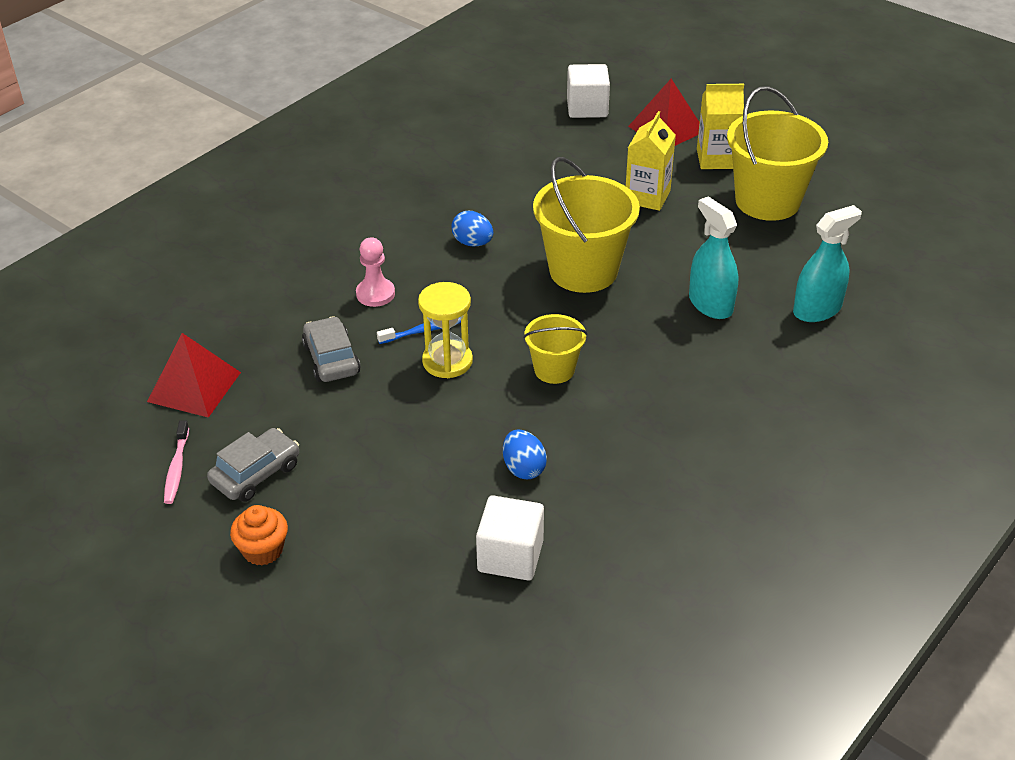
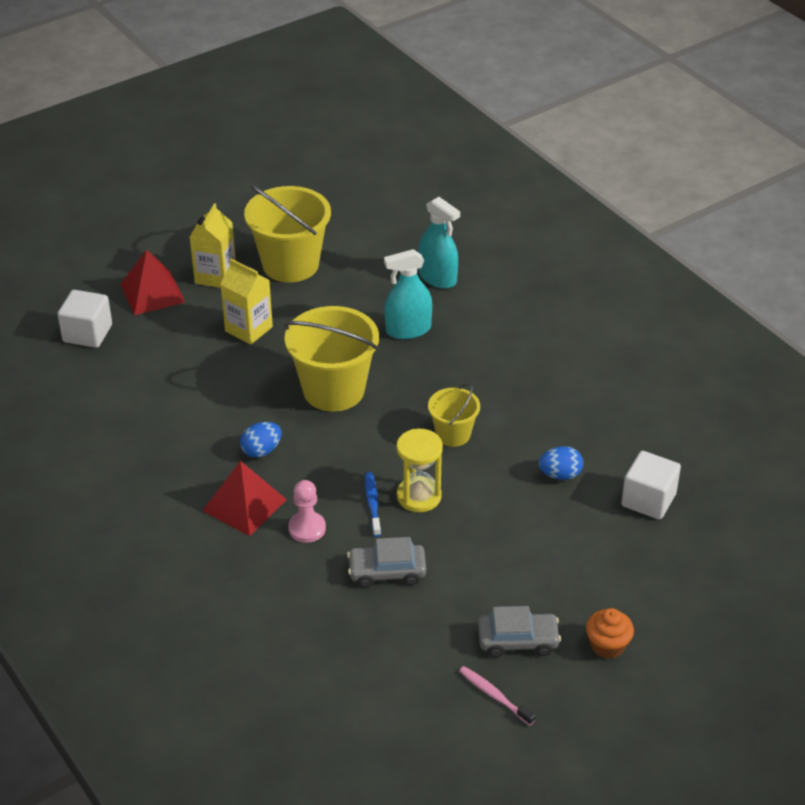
camera: 75 degrees left, 0 degrees up
red pyramid [147,333,241,418] -> red pyramid moved to [203,461,287,536]
pink toothbrush [164,421,189,504] -> pink toothbrush turned 150 degrees counterclockwise [459,666,535,726]
grey car [207,428,299,502] -> grey car turned 120 degrees clockwise [478,606,561,657]
turquoise spray bottle [793,205,862,322] -> turquoise spray bottle turned 150 degrees clockwise [418,197,460,289]

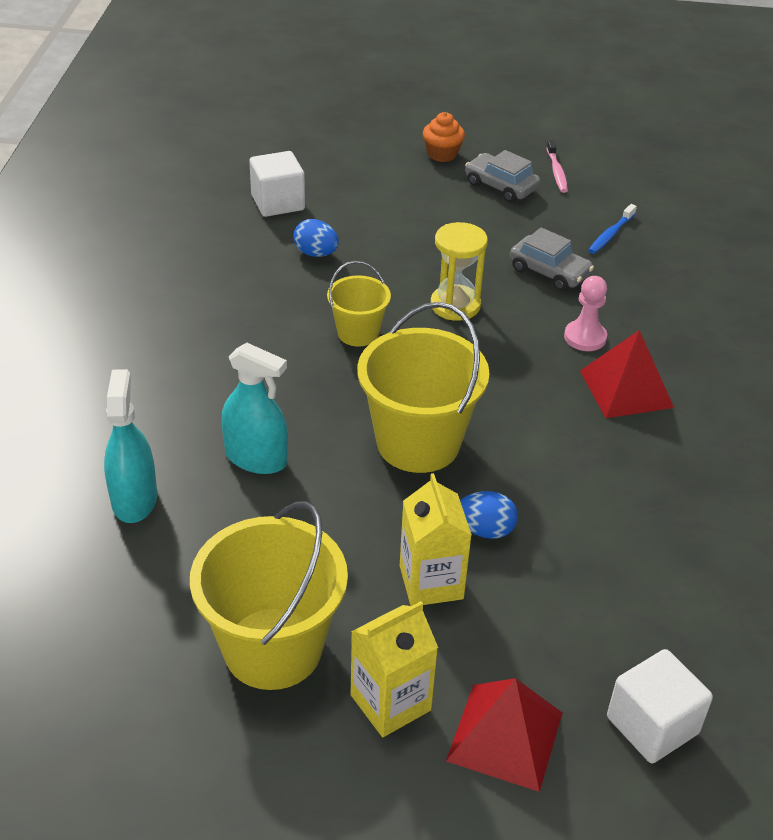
camera: 140 degrees left, 0 degrees up
blue egg [240,422,282,458] -> blue egg moved to [460,491,518,539]
blue toothbrush [365,472,381,537] -> blue toothbrush moved to [588,204,637,254]

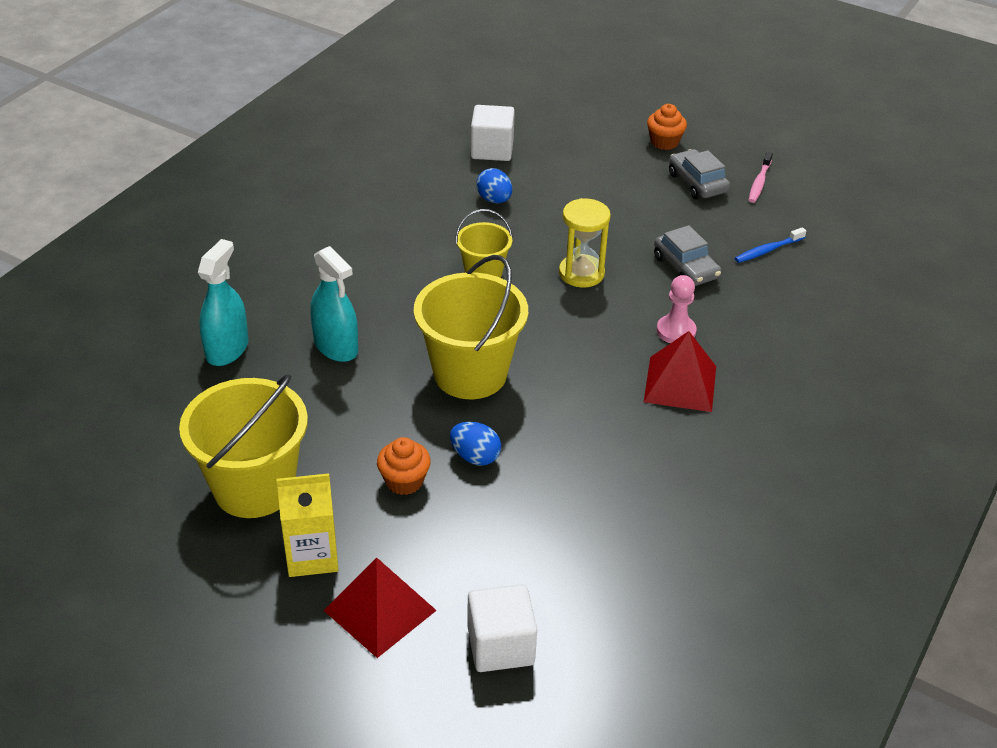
camera: 25 degrees right, 0 degrees up
yellow carton [400,473,472,606] -> orange cupcake [377,437,431,495]

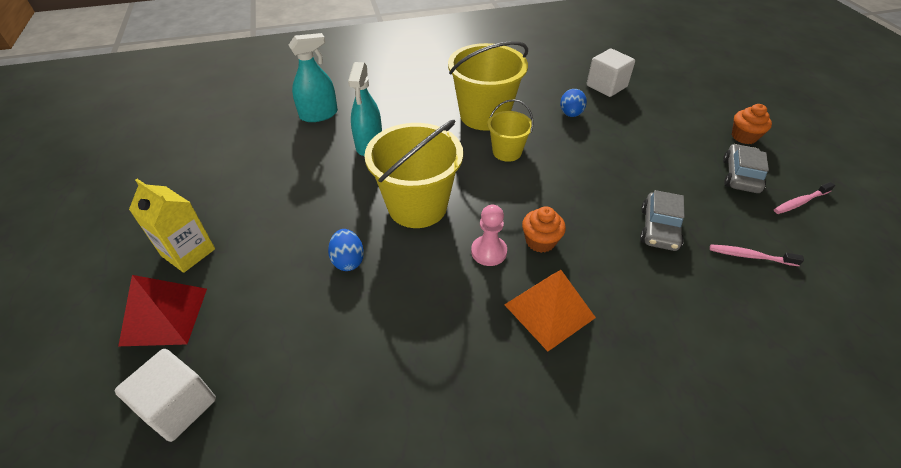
camera: 45 degrees right, 5 degrees up
yellow bucket [179,374,308,518] -> yellow bucket moved to [448,41,528,131]
orange cupcake [377,437,431,495] -> orange cupcake moved to [522,206,566,253]
yellow hourglass [559,198,611,288] -> none
red pyramid [644,331,716,412] -> orange pyramid [504,270,596,351]
pink pawn [656,275,697,343] -> pink pawn moved to [471,205,507,266]
blue toothbrush [735,227,806,263] -> pink toothbrush [710,245,804,266]

